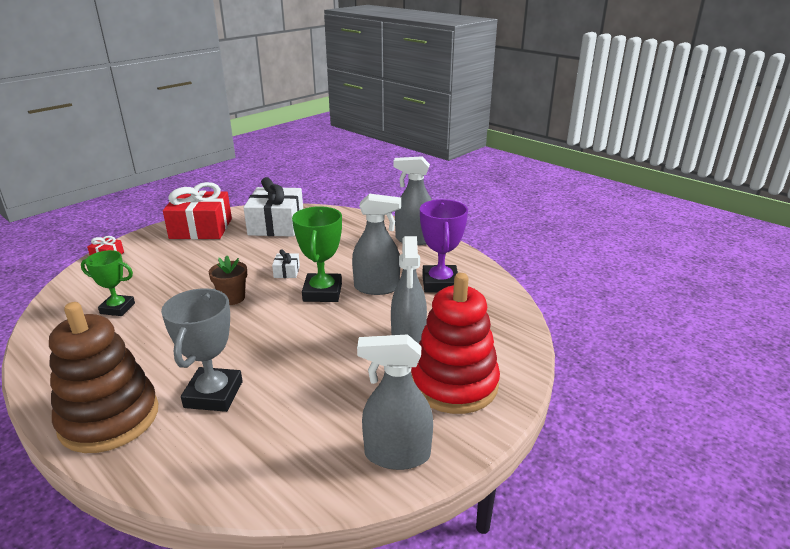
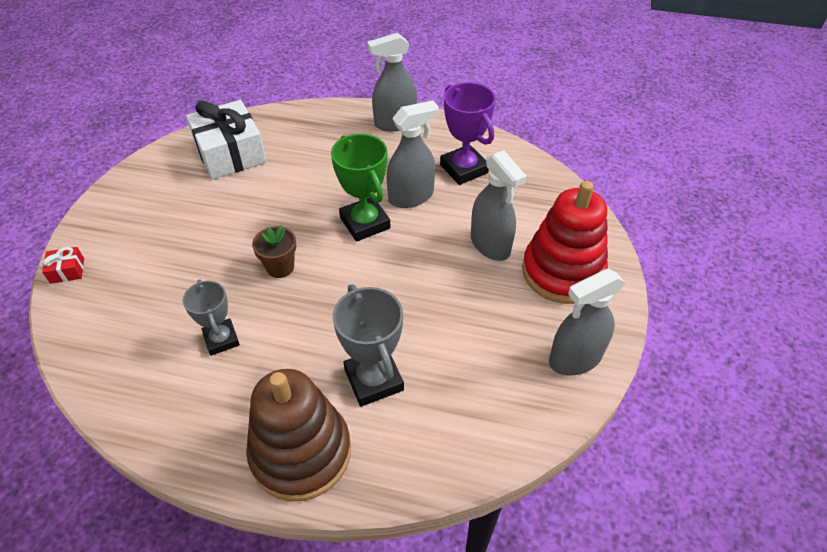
camera: 30 degrees left, 20 degrees up
green trophy [81,250,135,316] -> none
red gift [163,182,232,239] -> none
white gift [272,249,300,278] -> none
none -> grey trophy [182,279,240,356]

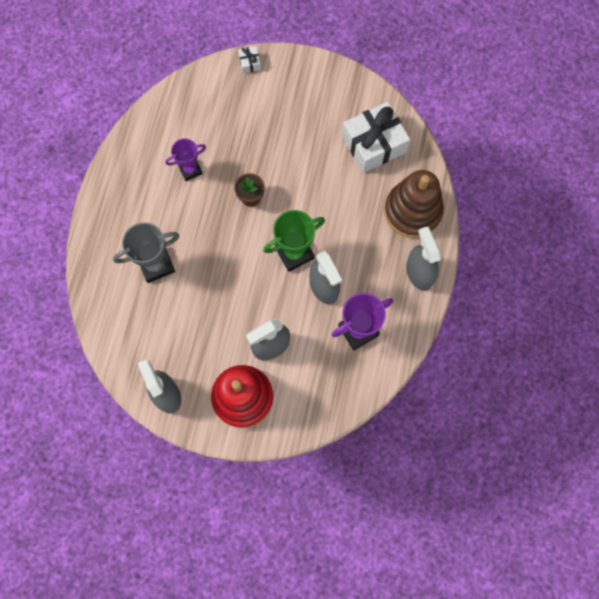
camera: 90 degrees right, 25 degrees up
red gift [42,247,84,284] -> white gift [238,46,261,74]
grey trophy [182,279,240,356] -> purple trophy [165,138,206,181]
brown stacking toy [246,369,351,501] -> brown stacking toy moved to [384,170,444,238]

